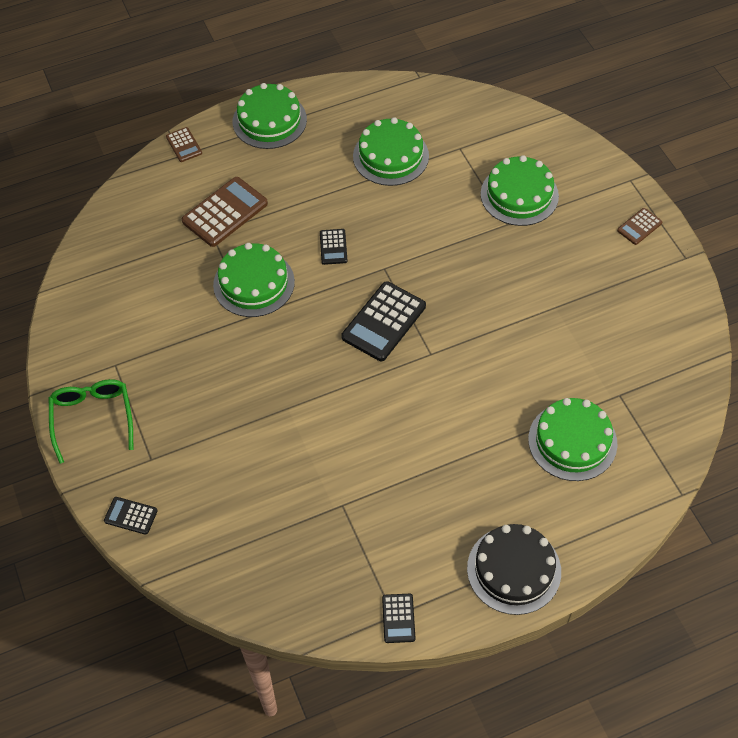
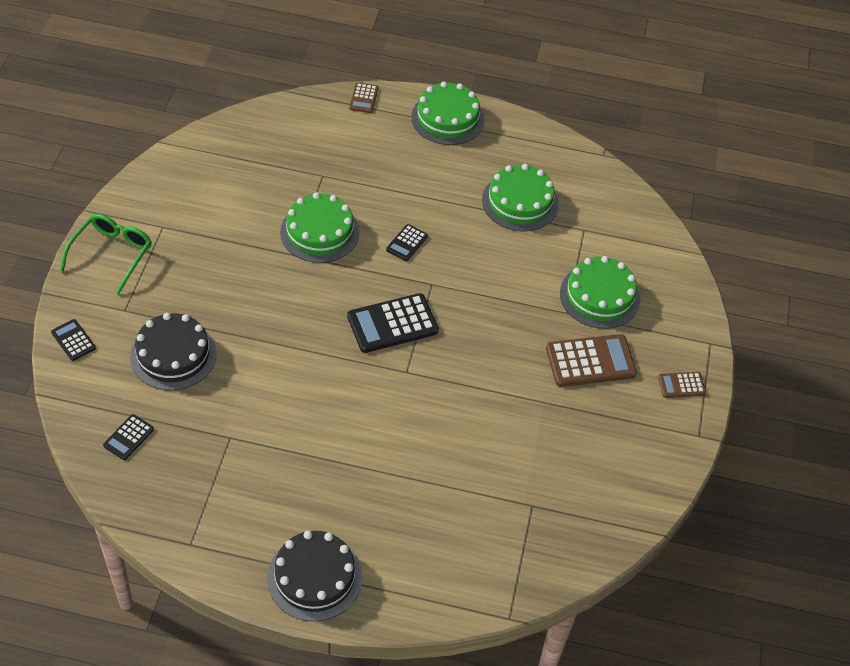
camera: 30 degrees right, 5 degrees down
brown calculator [182,177,268,247] -> brown calculator moved to [546,334,637,387]
black calculator [382,594,415,643] -> black calculator moved to [103,414,154,460]
green cake [528,398,617,481] -> none
none -> black cake [130,313,217,390]

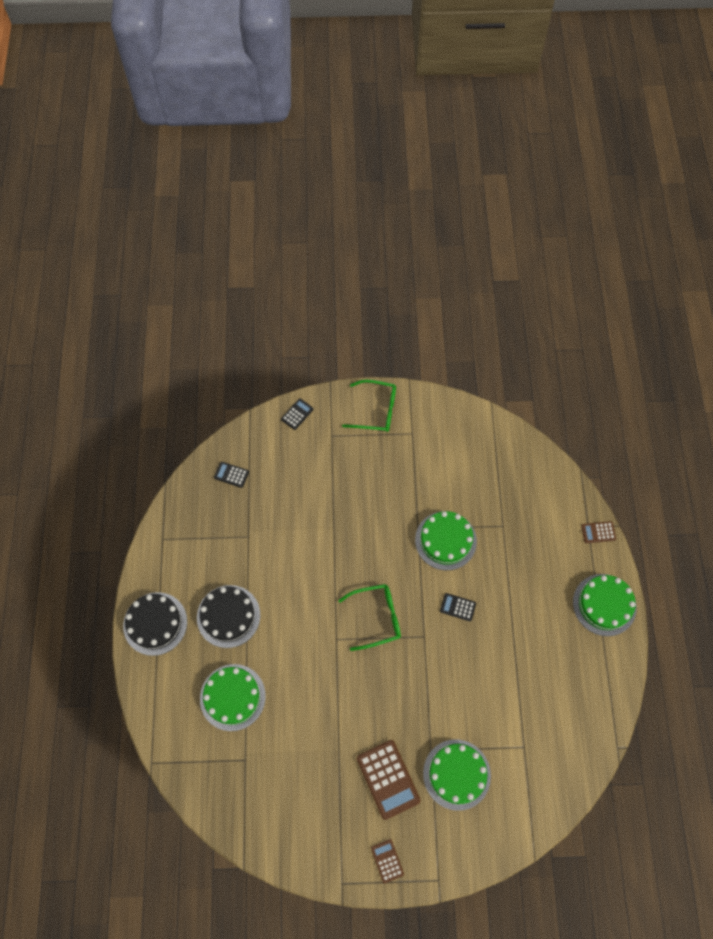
camera: 80 degrees right, 15 degrees up
black cake [130,313,217,390] -> black cake moved to [197,585,260,648]
black calculator [347,293,439,353] -> green glasses [338,584,401,651]
green cake [482,164,559,232] -> green cake moved to [200,664,266,731]

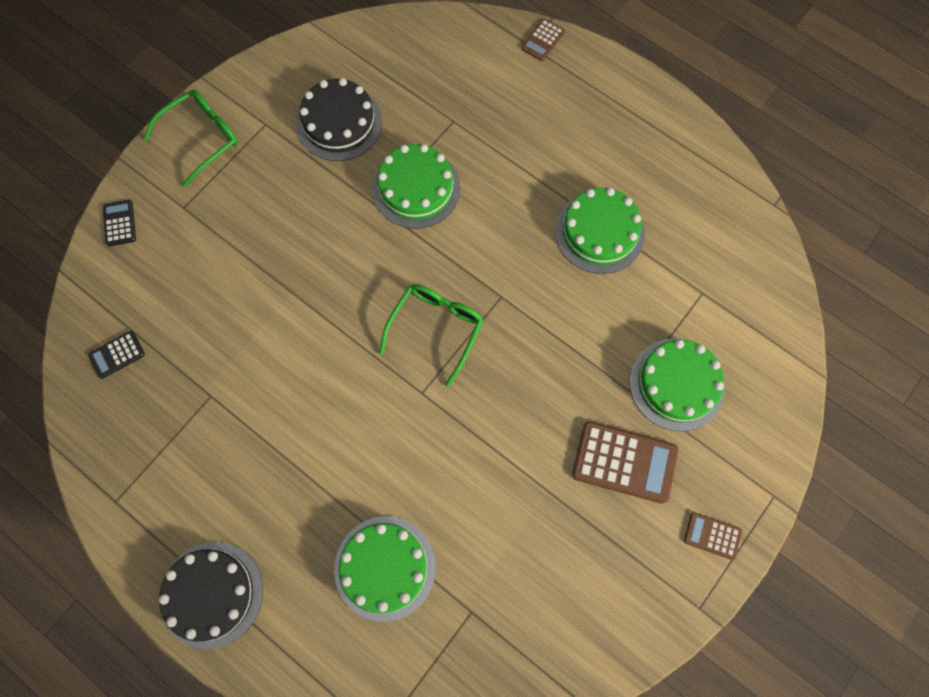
camera: 50 degrees left, 5 degrees up
black cake [197,585,260,648] -> black cake moved to [296,78,382,161]
black calculator [440,593,476,621] -> none
green cake [573,574,637,636] -> green cake moved to [555,188,645,274]

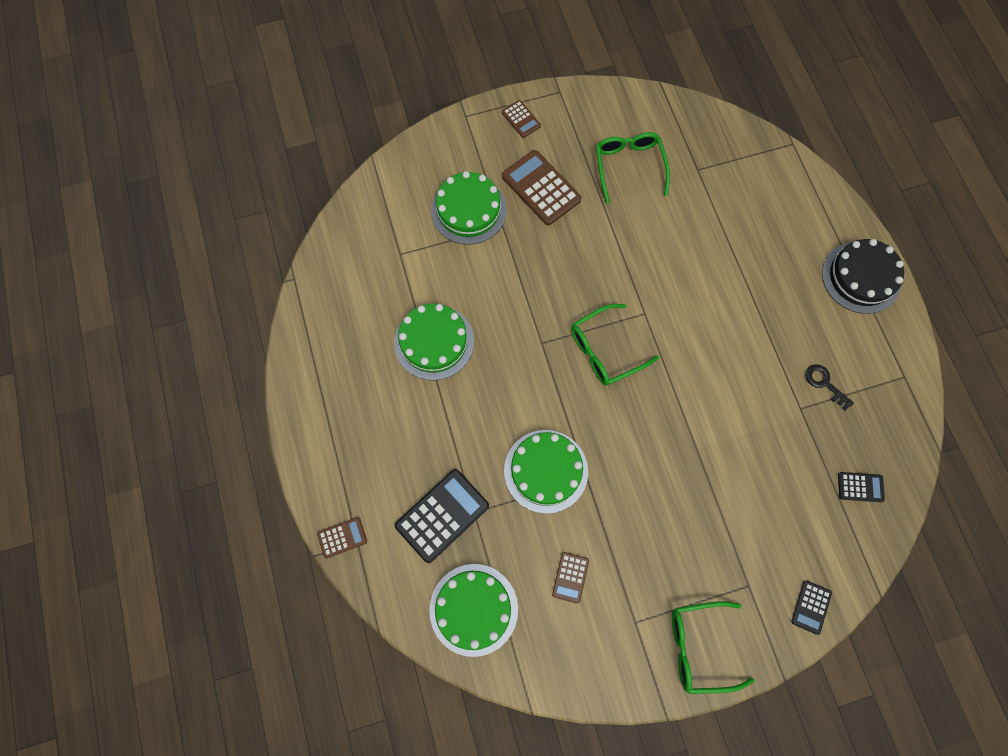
camera: 145 degrees left, 0 degrees up
black cake [296,78,382,161] -> brown calculator [552,552,589,604]
green cake [334,516,436,622] -> green cake moved to [429,564,518,657]
none -> black calculator [395,469,489,563]
none -> green glasses [596,132,670,204]
none -> black key [805,364,854,411]

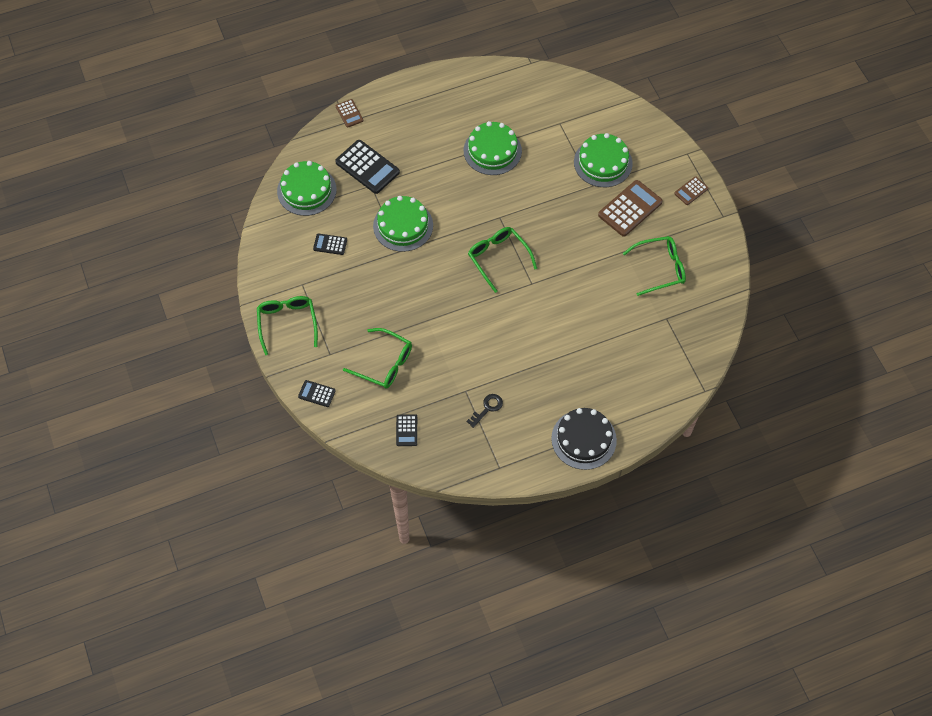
camera: 85 degrees right, 10 degrees down
brown calculator [552,552,589,604] -> black calculator [313,233,347,255]
none -> green glasses [343,328,412,389]

